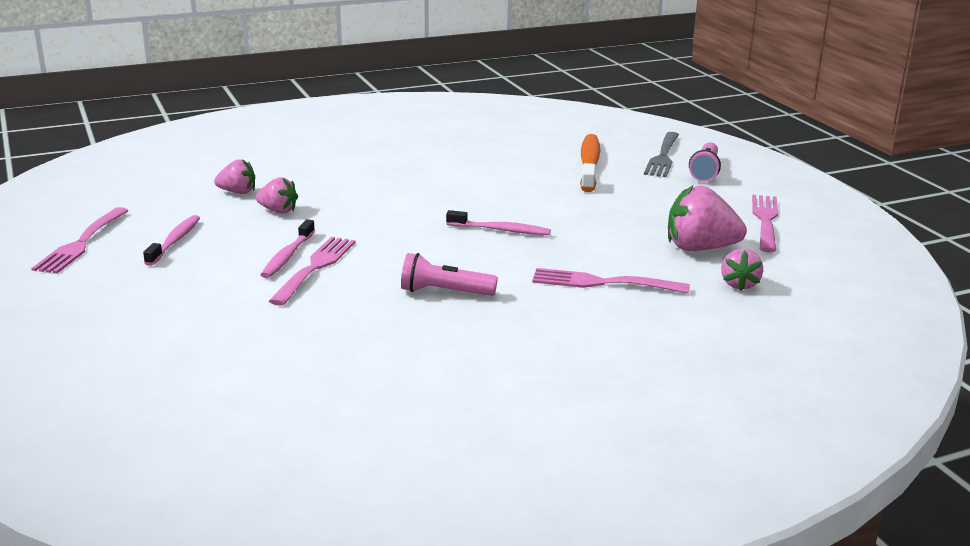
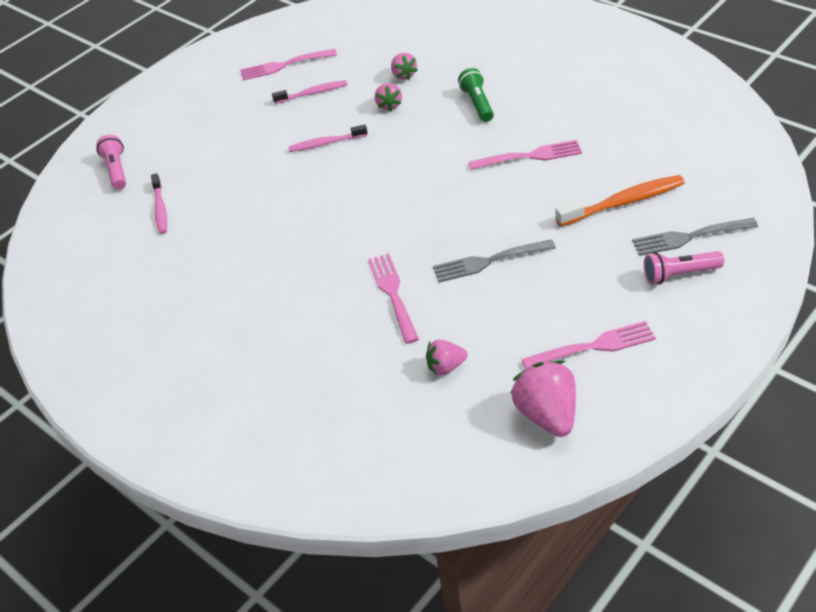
camera: 70 degrees right, 20 degrees up
pink fork [269,237,356,306] -> pink fork moved to [469,140,582,170]
pink flashlight [401,253,498,296] -> pink flashlight moved to [96,135,126,190]
pink toothbrush [446,210,551,235] -> pink toothbrush moved to [151,173,167,234]
pink strawberry [668,185,747,251] -> pink strawberry moved to [510,360,576,437]
none -> grey fork [433,239,556,283]
none -> green flashlight [458,68,494,122]

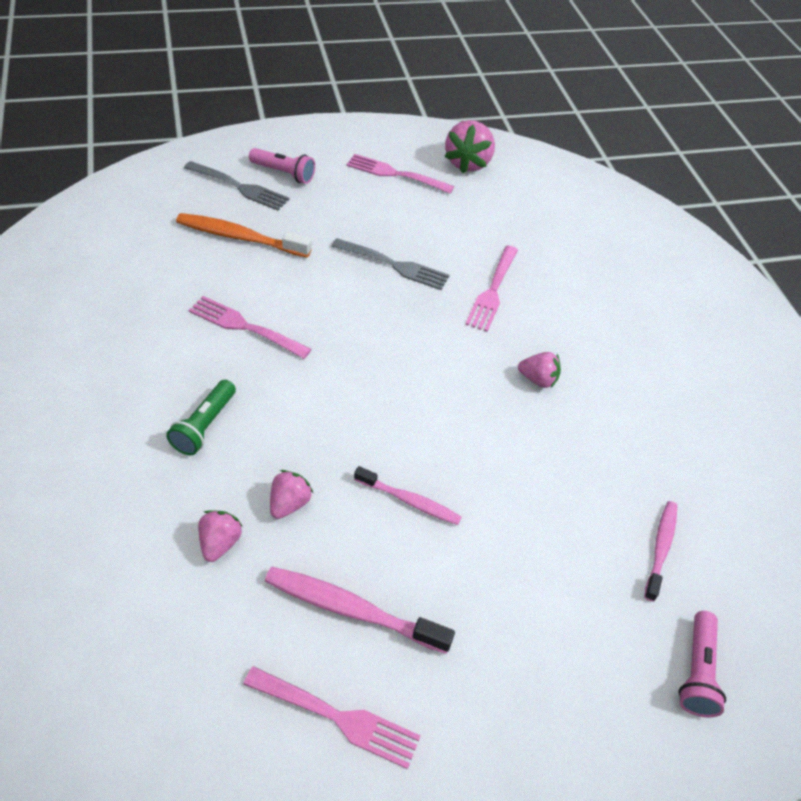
camera: 155 degrees left, 5 degrees up
pink toothbrush [272,80,348,104] -> pink toothbrush [265,567,455,654], size x1.55
pink strawberry [426,340,468,376] -> pink strawberry moved to [518,352,561,388]

